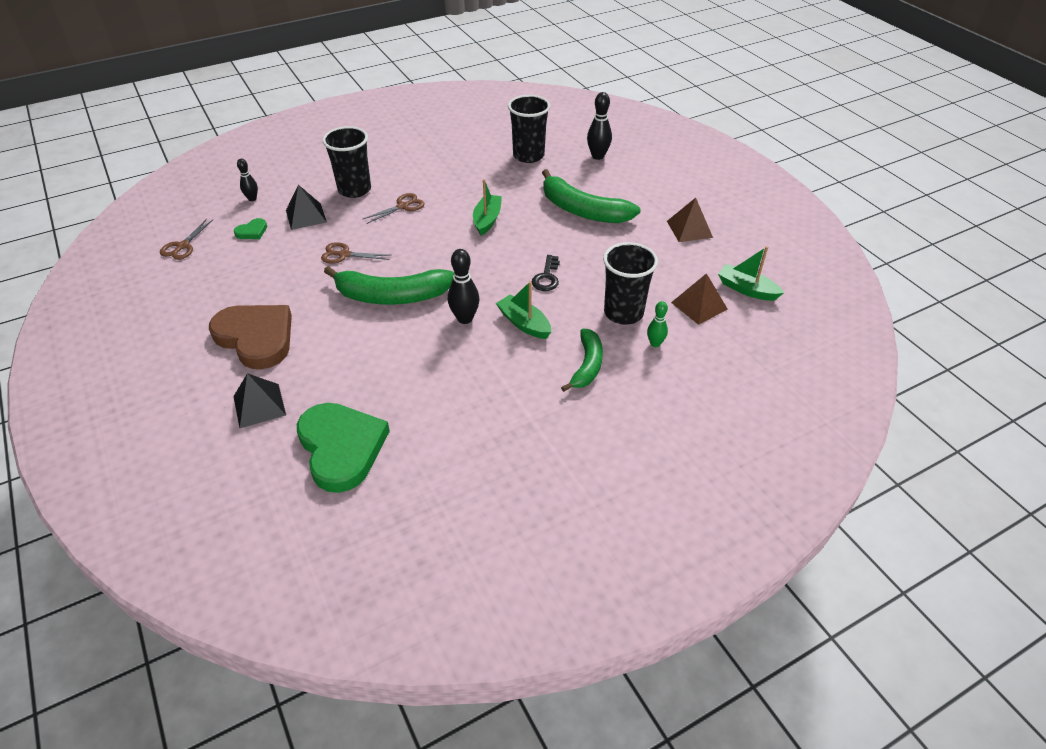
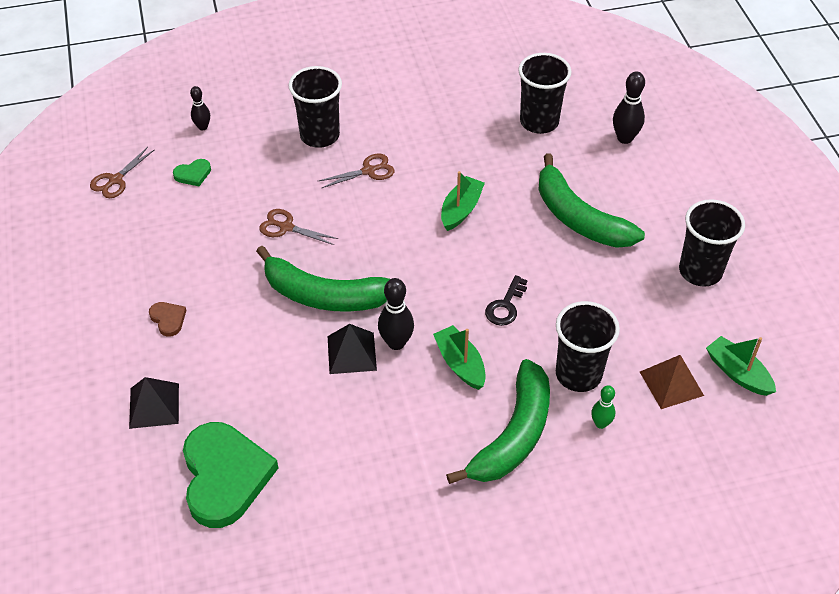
camera: 15 degrees right, 5 degrees up
brown heart [209,305,292,369] -> brown heart [149,302,187,337], size x0.42
black pyramid [286,185,327,230] -> black pyramid moved to [328,324,377,374]
green banana [561,328,603,392] -> green banana [446,359,550,484], size x1.63
brown pyramid [667,198,713,242] -> black cup [679,199,745,286]

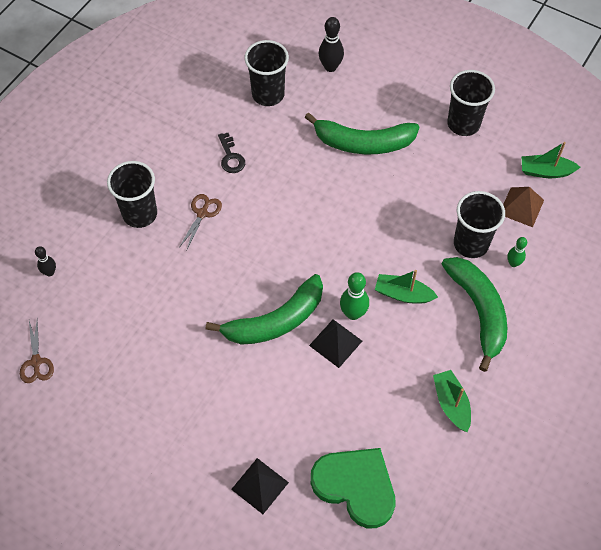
camera: 45 degrees left, 10 degrees up
brown heart [149,302,187,337] -> none
green heart [173,159,211,186] -> none
brown scissors [259,209,338,245] -> none
black bowling pin [378,278,414,350] -> green bowling pin [340,272,369,320]
green boat [441,171,485,231] -> green boat moved to [433,370,471,432]
black key [485,275,528,326] -> black key moved to [218,133,245,173]

